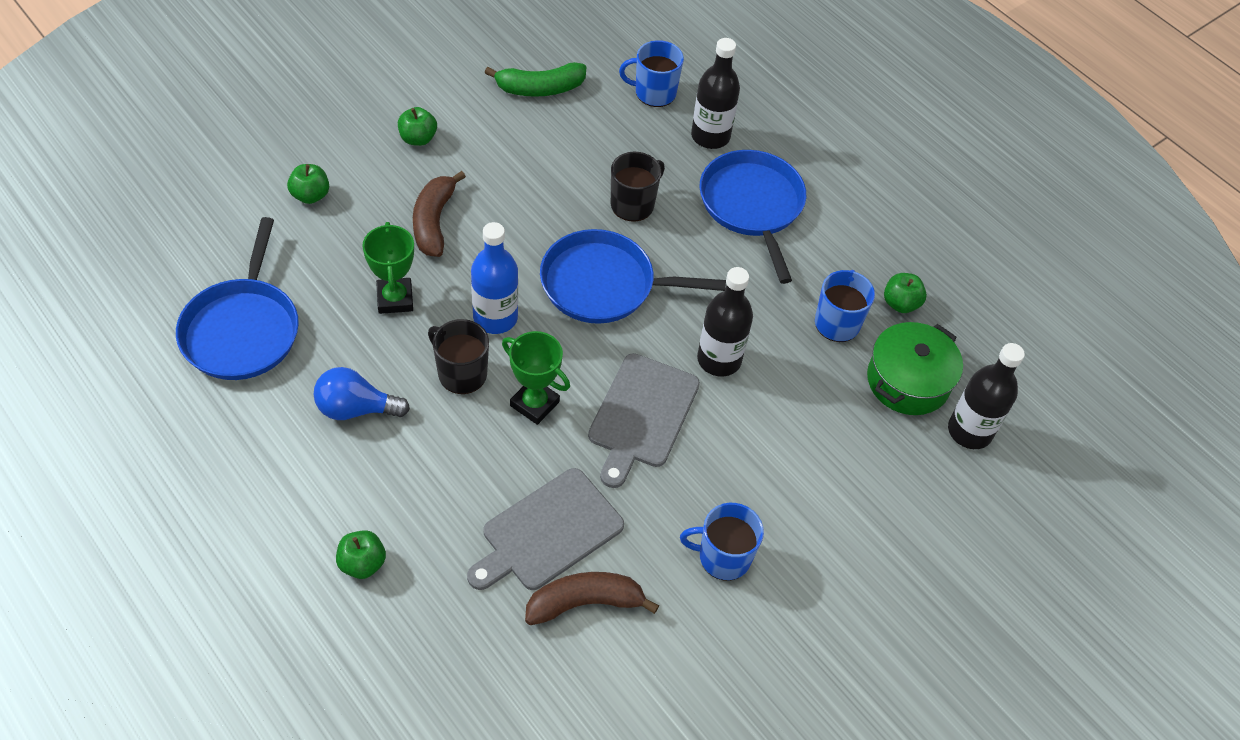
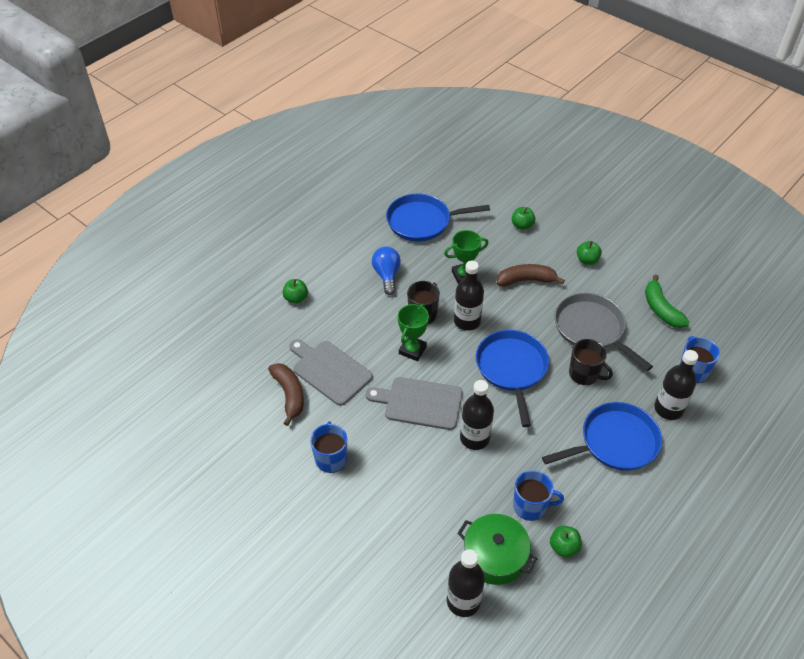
camera: 85 degrees right, 5 degrees down
blue bottle [471,222,518,334] -> black bottle [454,261,484,331]
none -> grey pan [554,293,653,371]

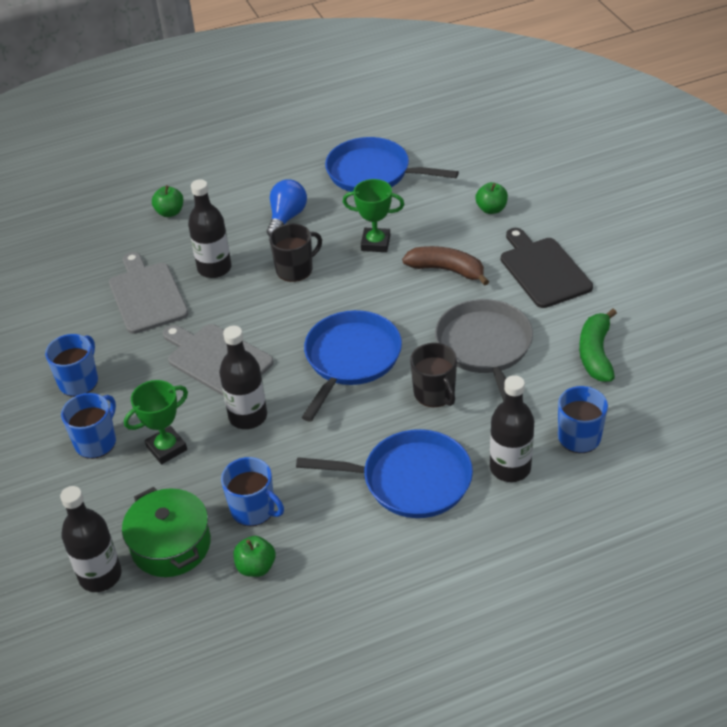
camera: 30 degrees right, 5 degrees down
brown banana [268,363,304,426] -> none
green trophy [398,304,429,361] -> green trophy moved to [124,380,188,464]
black bottle [454,261,484,331] -> black bottle moved to [188,179,232,278]
green apple [577,241,602,265] -> black cutting board [501,228,593,308]
none -> blue mug [61,393,116,459]

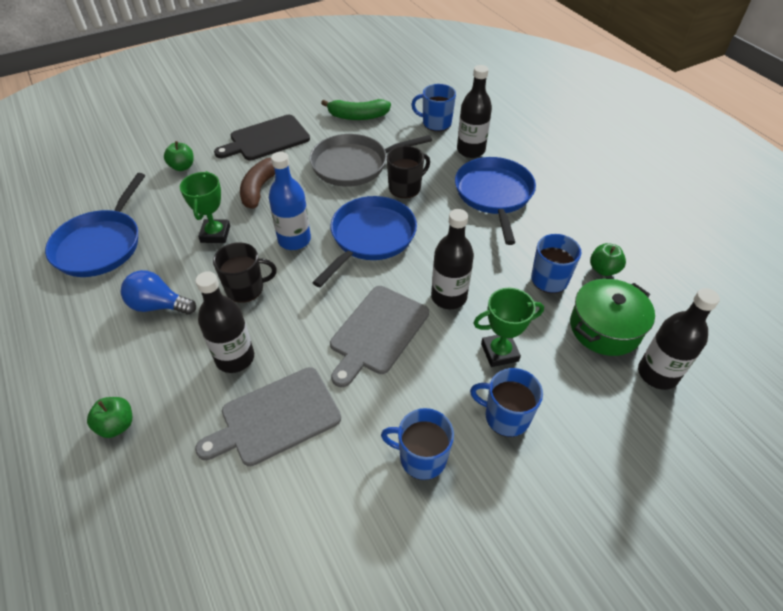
camera: 100 degrees left, 5 degrees up
green trophy [124,380,188,464] -> green trophy turned 60 degrees counterclockwise [474,288,544,367]
black mug [269,224,322,282] -> black mug turned 120 degrees clockwise [213,242,277,303]
blue pan [302,310,402,422] -> blue pan turned 105 degrees clockwise [312,196,417,287]
none -> blue bottle [269,152,311,250]

